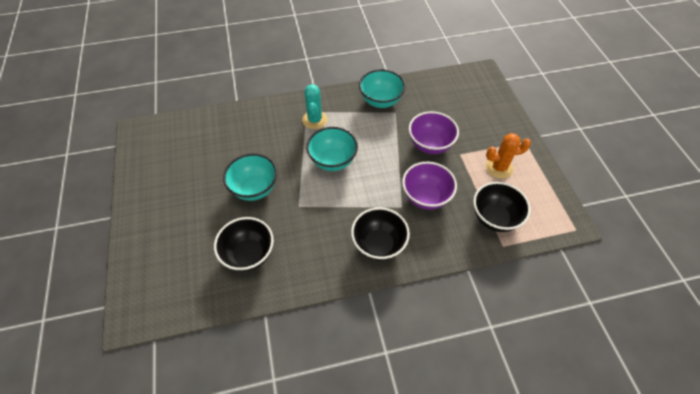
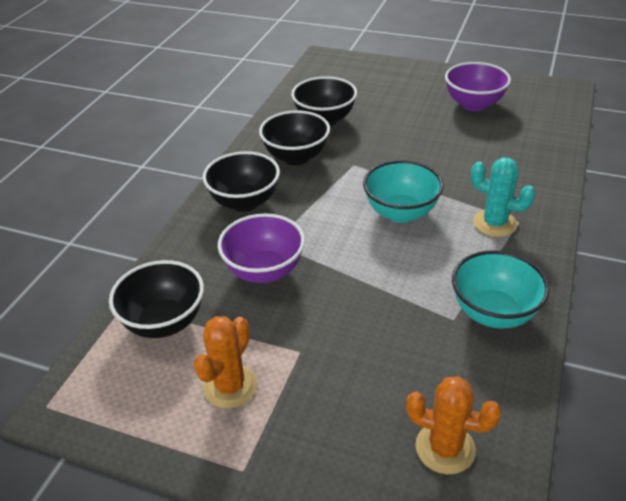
camera: 125 degrees right, 15 degrees down
turquoise bowl [223,154,277,201] -> none
purple bowl [409,111,459,154] -> purple bowl moved to [445,62,511,111]
none -> black bowl [259,110,330,165]
none -> orange cactus [406,376,502,475]

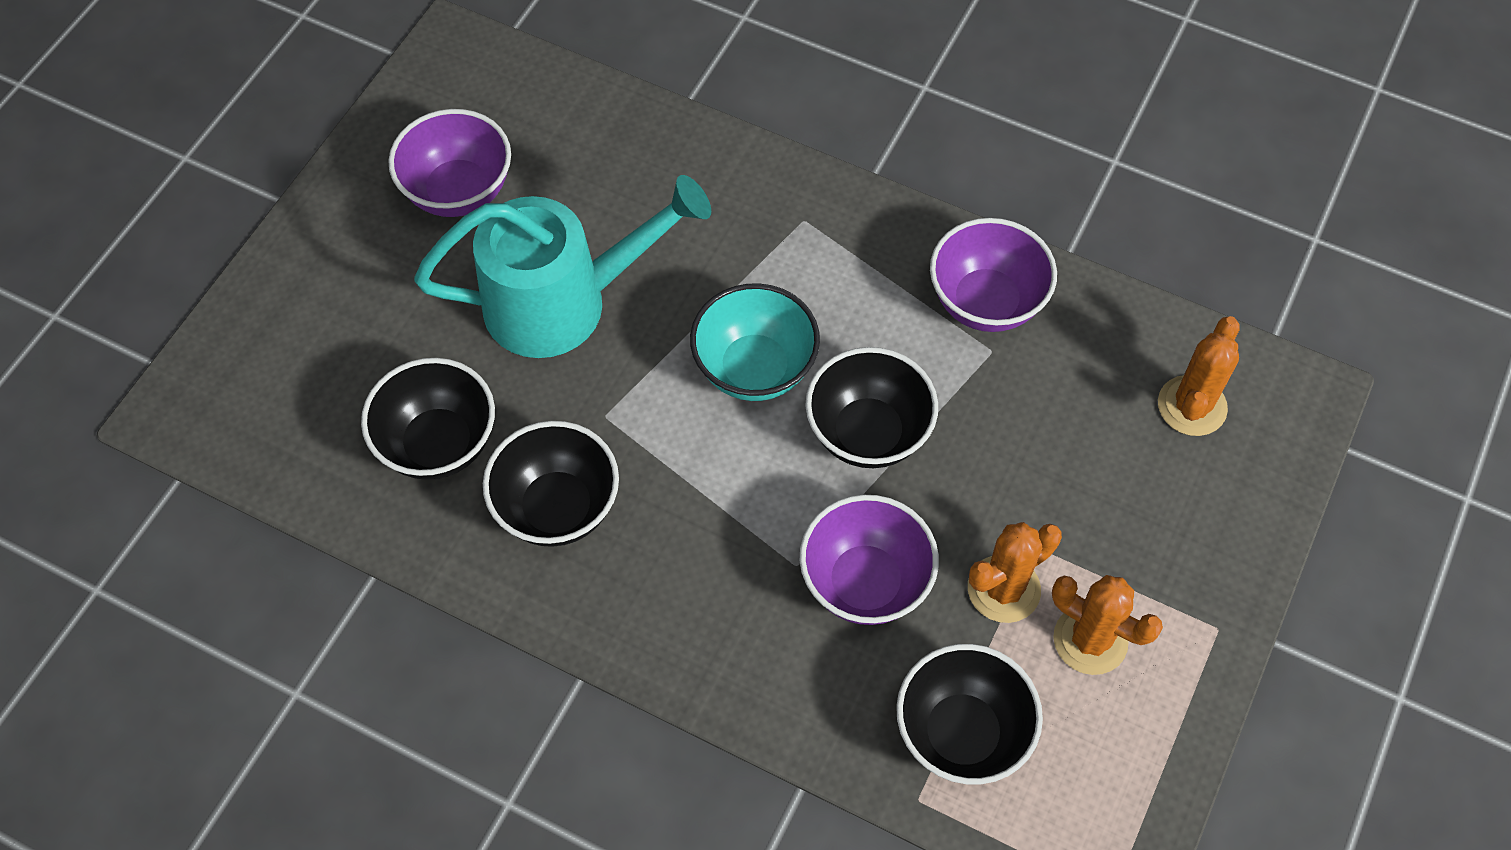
camera: 85 degrees left, 20 degrees up
black bowl [203,151,280,212] -> black bowl moved to [805,347,938,468]
turquoise bowl [452,250,550,328] -> purple bowl [930,218,1057,332]
turquoise cactus [471,157,535,237] -> none
none -> turquoise watering can [414,175,711,358]
none -> orange cactus [968,522,1062,623]

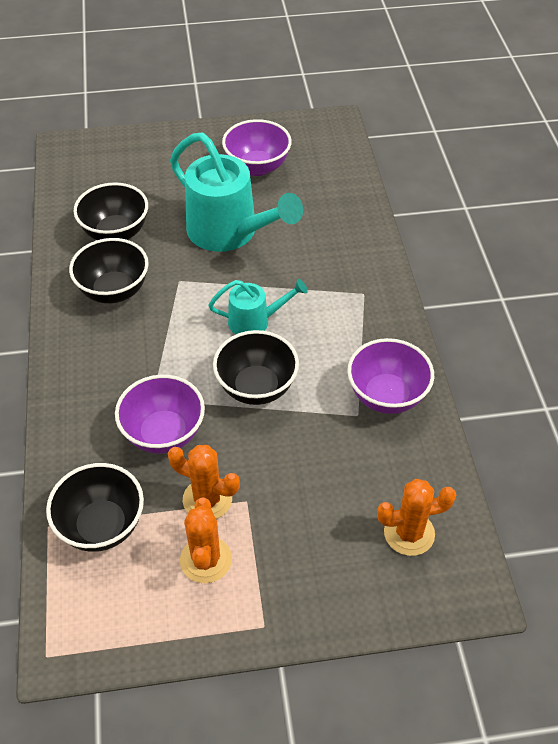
camera: 55 degrees right, 10 degrees down
turquoise bowl [690,283,820,401] -> turquoise watering can [208,279,308,334]

